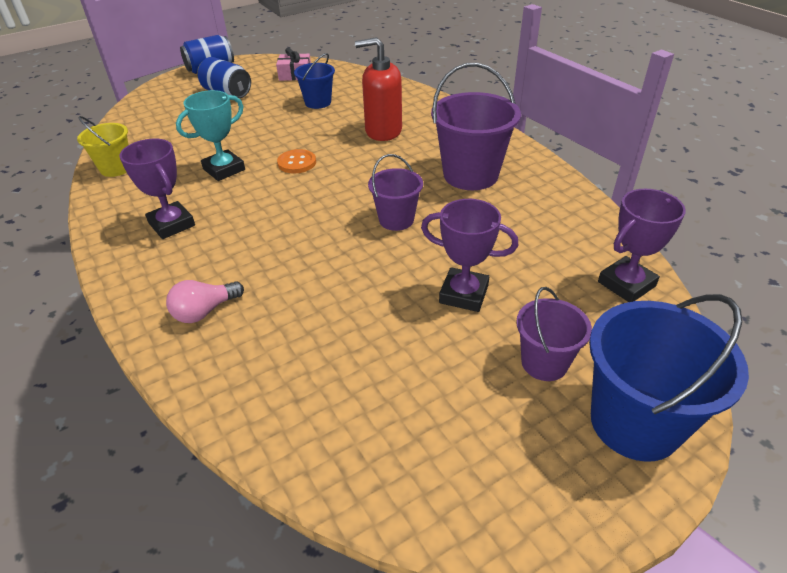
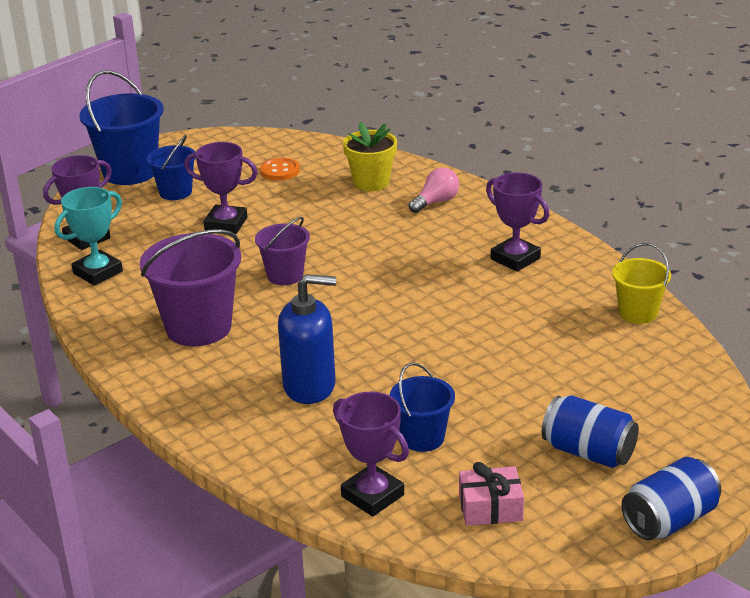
camera: 175 degrees right, 10 degrees down
turquoise trophy [176,90,245,181] -> turquoise trophy moved to [55,187,123,286]
orange button [277,149,316,174] -> orange button moved to [260,158,300,181]
red soap dispenser [355,37,402,141] -> blue soap dispenser [278,274,336,404]
purple bucket [516,287,592,381] -> blue bucket [147,135,196,200]
none -> purple trophy [333,392,409,517]
none -> yellow flower pot [343,122,397,191]

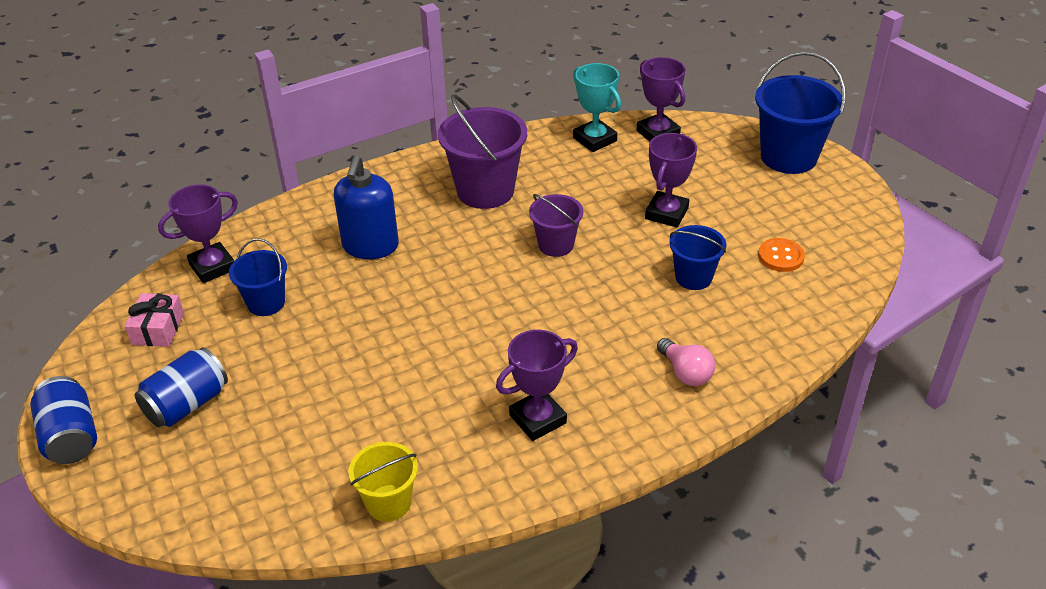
camera: 100 degrees right, 10 degrees up
blue bucket [147,135,196,200] -> blue bucket moved to [669,225,726,290]
yellow flower pot [343,122,397,191] -> none

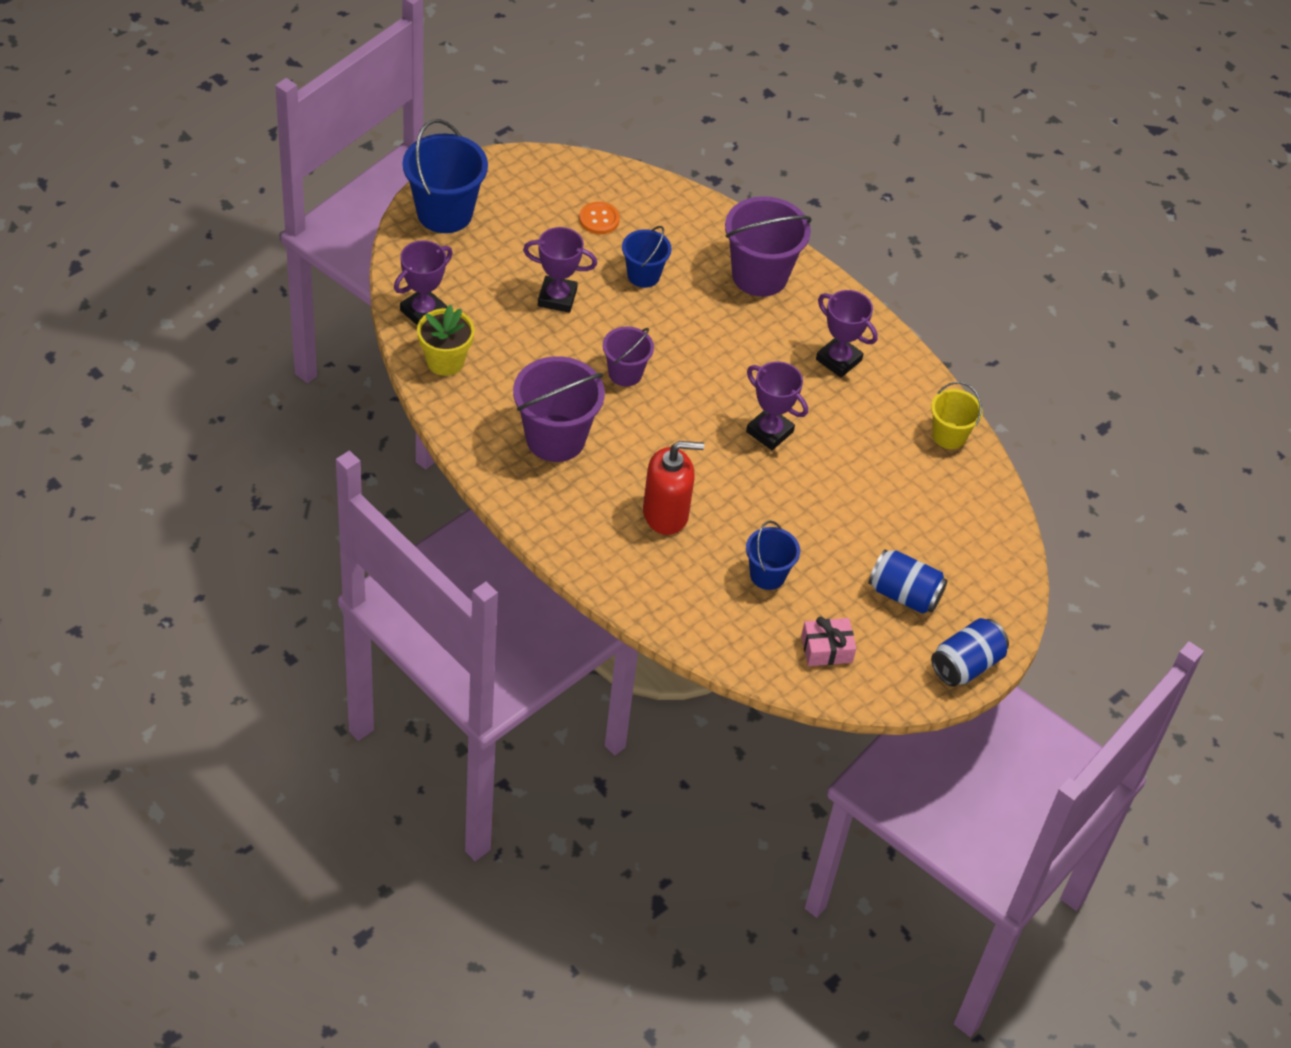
camera: 110 degrees left, 10 degrees up
purple trophy [158,184,238,283] -> purple trophy moved to [746,361,808,450]
blue soap dispenser [333,155,399,259] -> red soap dispenser [643,441,704,535]
turquoise trophy [573,63,621,152] -> yellow flower pot [417,304,475,376]
pink light bulb [657,338,715,386] -> purple bucket [725,196,812,297]

